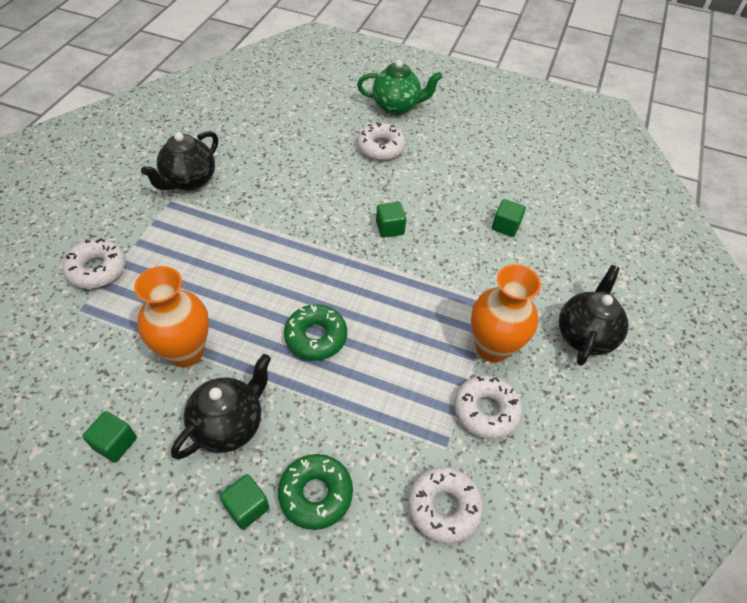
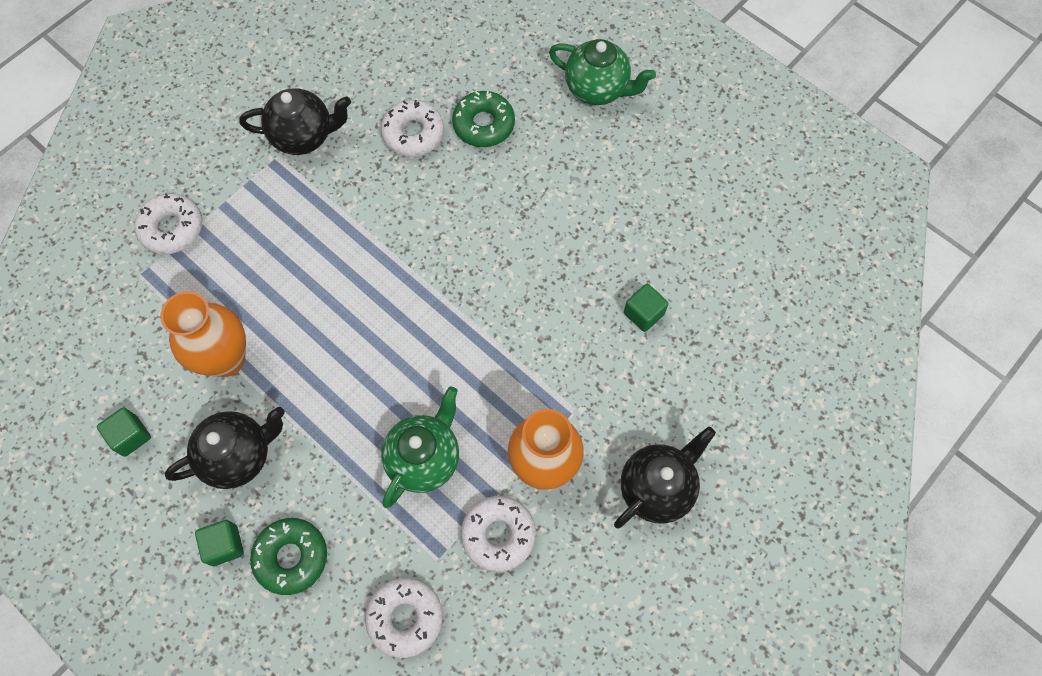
camera: 25 degrees right, 15 degrees up
black teapot [141,131,218,191] -> black teapot turned 150 degrees counterclockwise [239,88,351,155]
green donut [284,304,347,360] -> green donut moved to [452,91,515,147]
white donut [357,122,406,160] -> white donut moved to [381,100,444,157]
green cube [376,202,406,238] -> none
none -> green teapot [381,387,459,508]

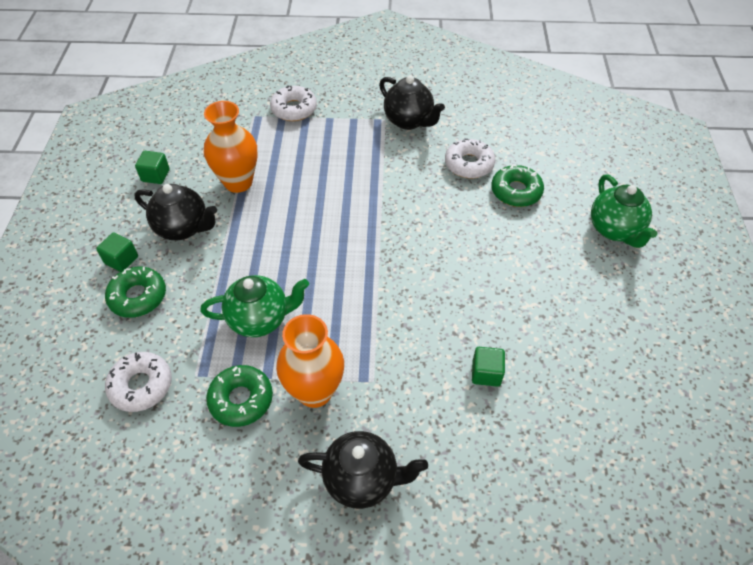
camera: 50 degrees right, 15 degrees down
white donut [461,496,536,572] -> green donut [206,365,273,427]

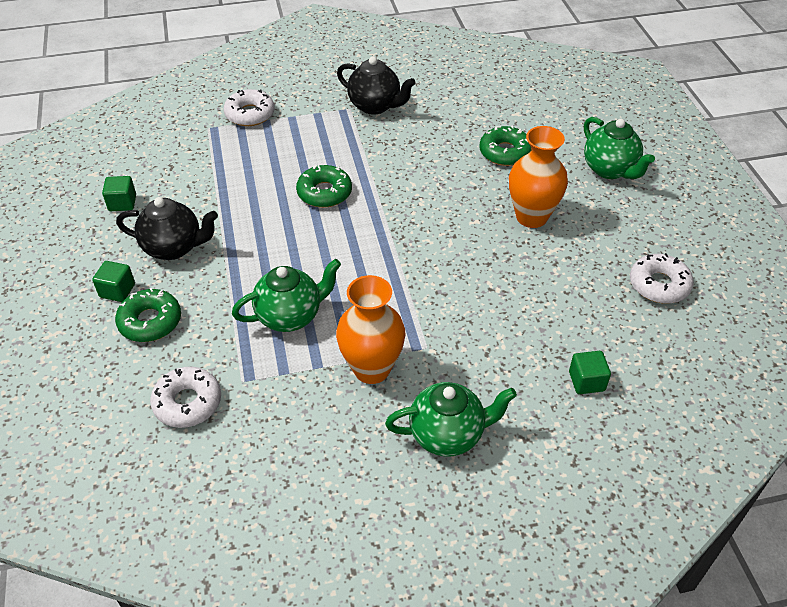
camera: 15 degrees left, 5 degrees down
orange vase [204,101,257,193] -> orange vase moved to [509,126,568,228]
green donut [206,365,273,427] -> green donut moved to [296,165,352,208]
black teapot [298,431,428,509] -> green teapot [385,382,517,457]
white donut [445,138,495,178] -> white donut moved to [630,253,694,304]
green cube [472,347,505,387] -> green cube moved to [569,351,611,394]

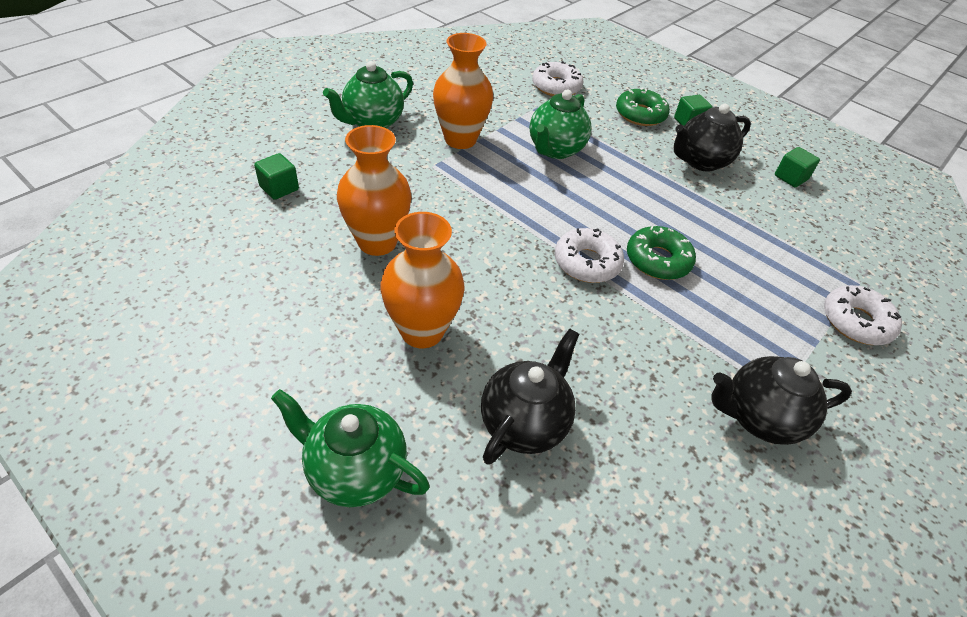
camera: 140 degrees right, 0 degrees up
green donut [480,126,532,166] -> black teapot [481,328,579,465]
white donut [630,253,694,304] -> white donut moved to [555,228,624,283]
none -> orange vase [337,125,411,256]

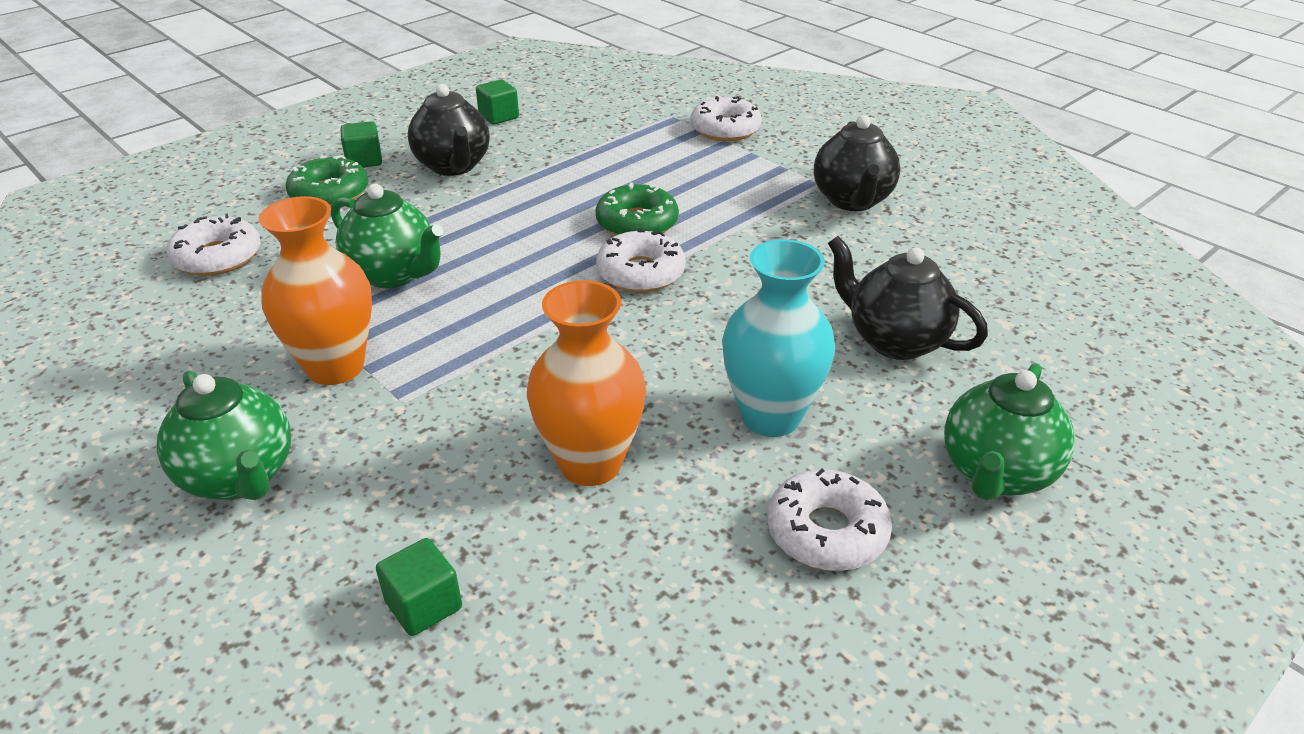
camera: 80 degrees left, 10 degrees down
orange vase [380,212,465,348] -> turquoise vase [722,239,835,437]
none -> white donut [767,469,892,571]

